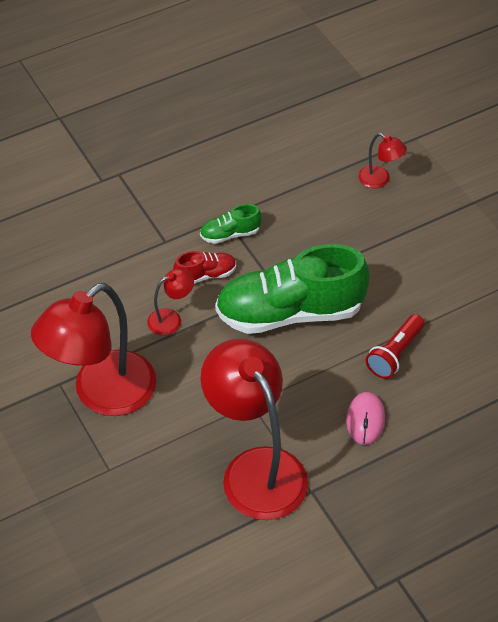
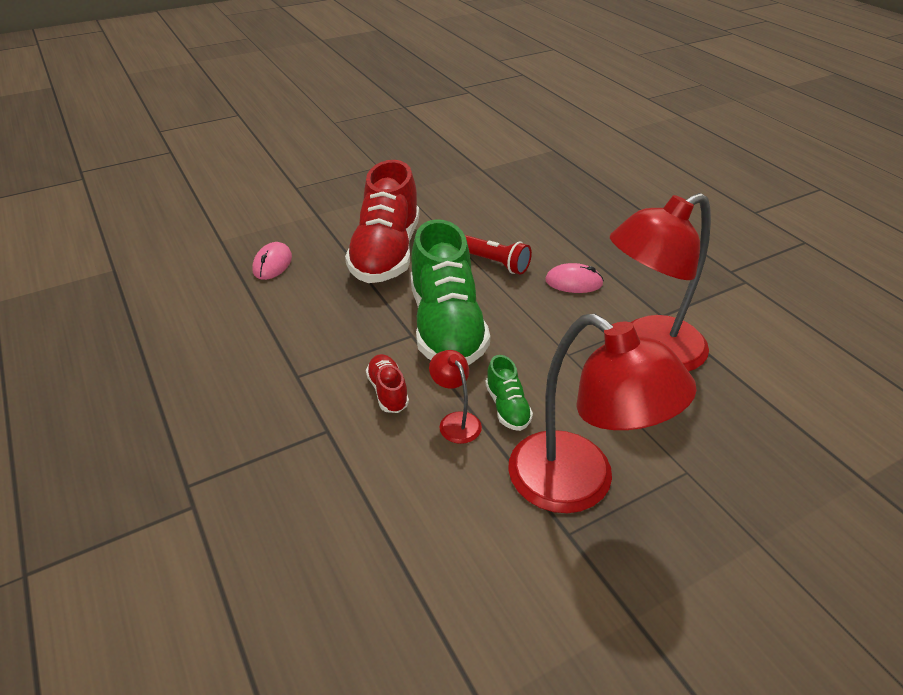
camera: 90 degrees left, 10 degrees down
green shoe [200,204,262,244] -> green shoe moved to [485,355,533,431]
red lamp [358,133,407,188] -> pink mouse [252,242,292,280]
none -> red shoe [345,160,419,283]

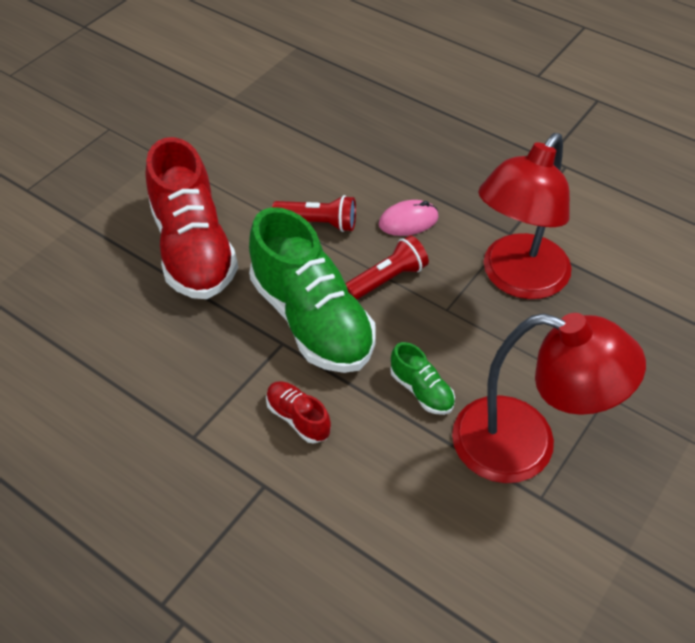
camera: 25 degrees left, 10 degrees up
pink mouse [252,242,292,280] -> none
red lamp [429,350,482,444] -> none
none -> red flashlight [345,235,429,300]

